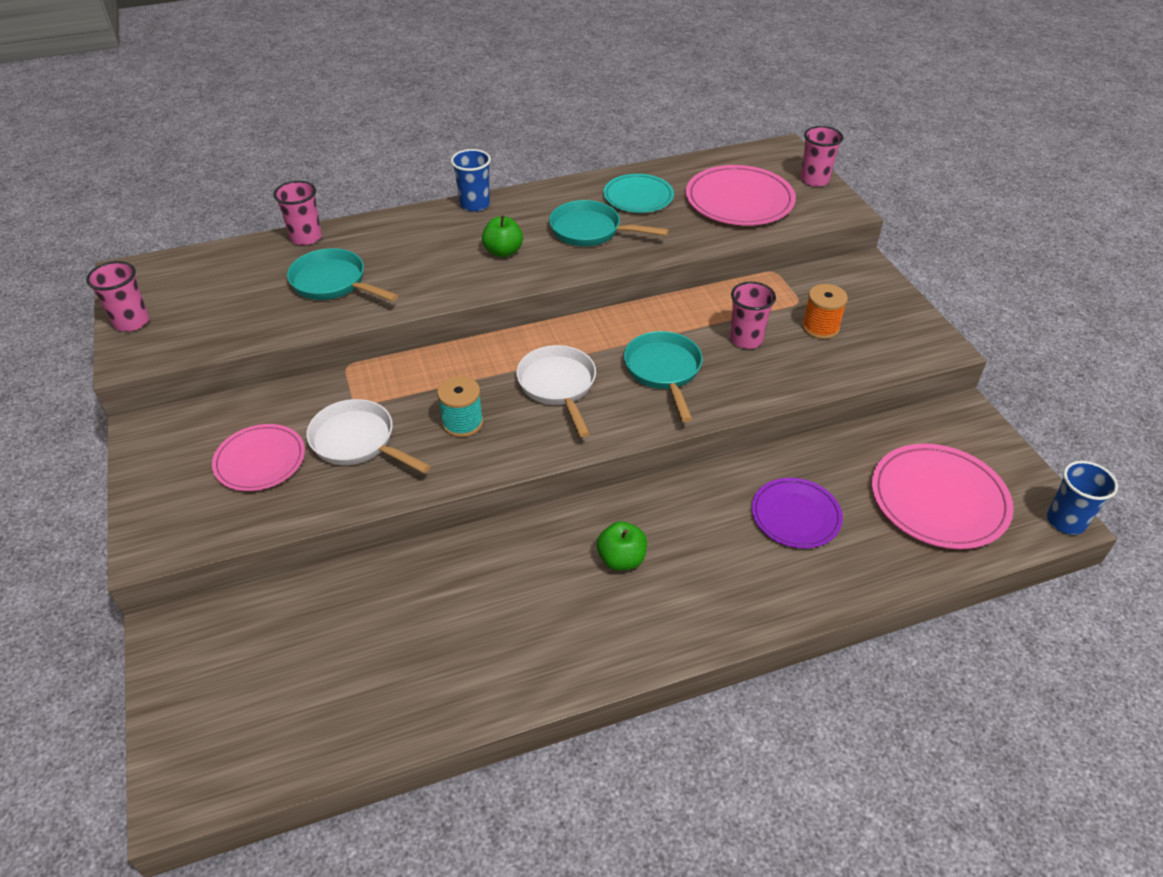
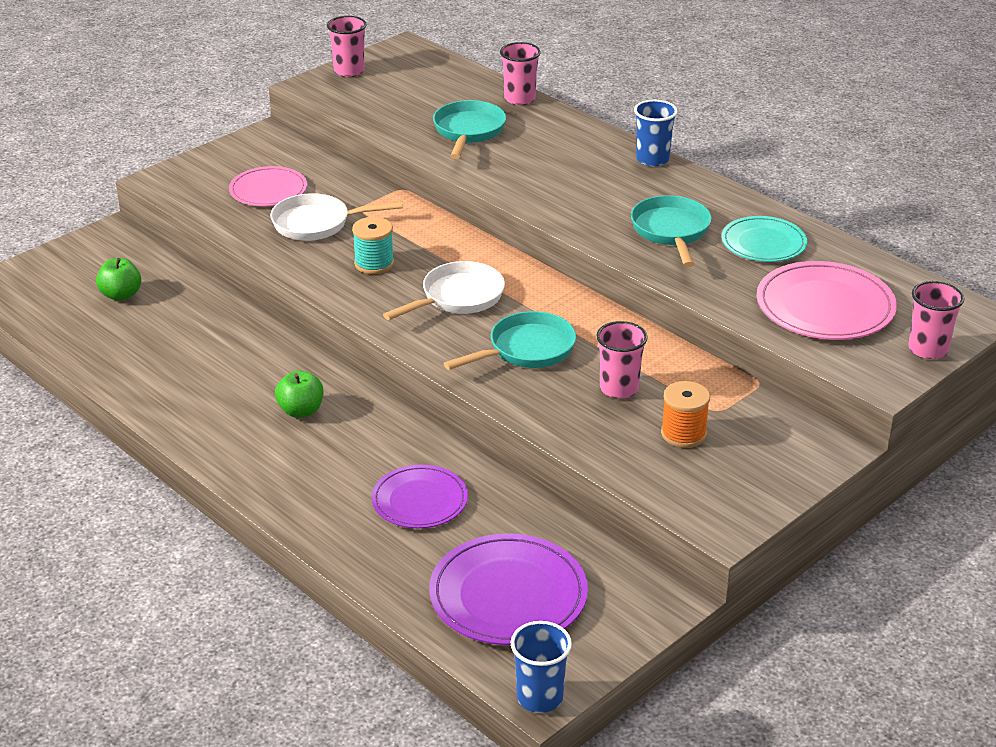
camera: 65 degrees right, 10 degrees down
white pan [306,399,431,473] -> white pan turned 105 degrees counterclockwise [270,193,403,241]
green apple [482,216,523,257] -> green apple moved to [96,258,141,301]
pink plate [872,444,1014,549] -> purple plate [429,533,588,645]

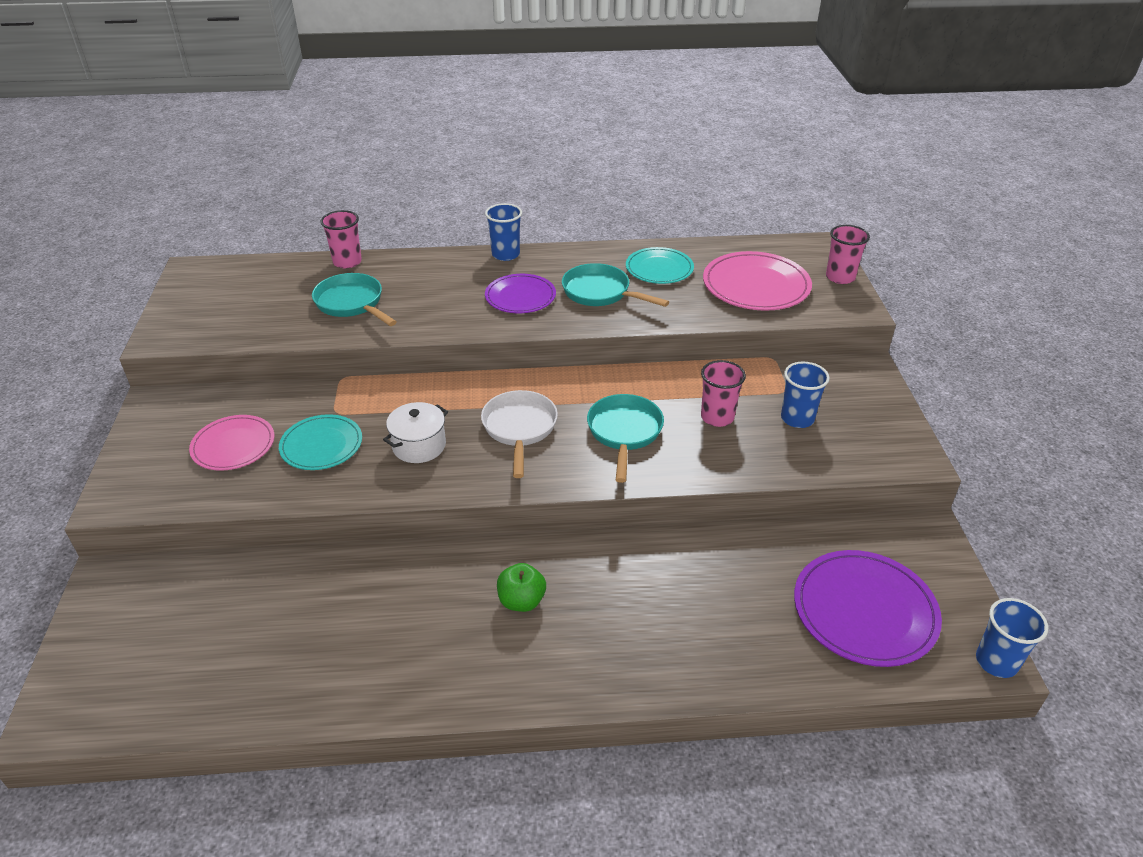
camera: 50 degrees left, 5 degrees up
green apple [96,258,141,301] -> none
white pan [270,193,403,241] -> turquoise plate [279,414,362,470]
pink cup [327,16,367,77] -> none
turquoise spool [352,217,394,274] -> white pot [383,402,448,463]
purple plate [371,465,468,528] -> purple plate moved to [485,274,556,313]
orange spool [661,381,710,448] -> blue cup [781,362,830,428]

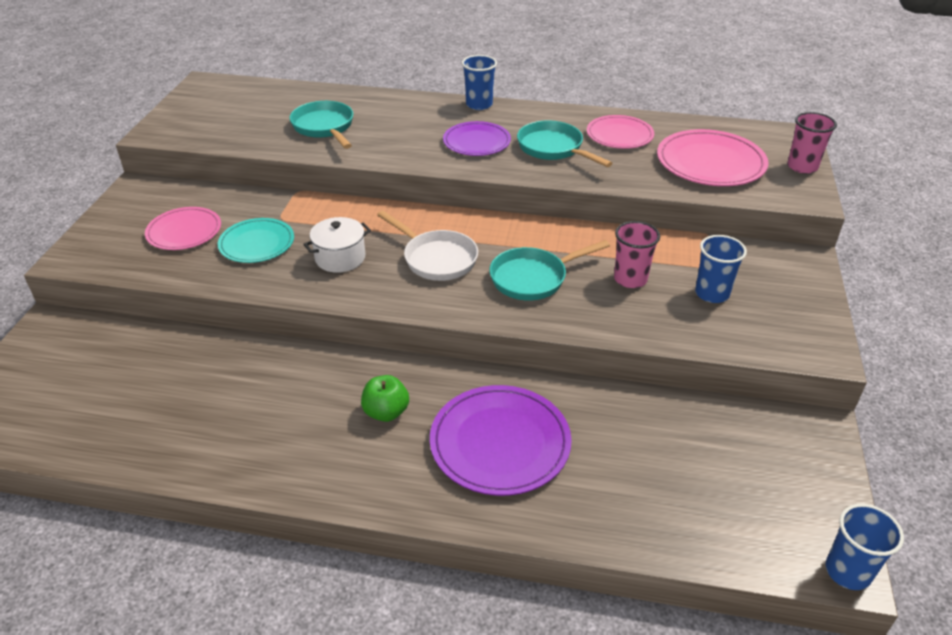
camera: 15 degrees right, 0 degrees up
pink cup [321,210,362,268] -> none
white pan [481,390,558,478] -> white pan turned 120 degrees clockwise [377,211,478,281]
turquoise pan [587,394,664,483] -> turquoise pan turned 135 degrees counterclockwise [490,240,610,301]
turquoise plate [626,247,694,284] -> pink plate [587,115,654,149]
purple plate [794,550,942,667] -> purple plate moved to [430,385,572,496]

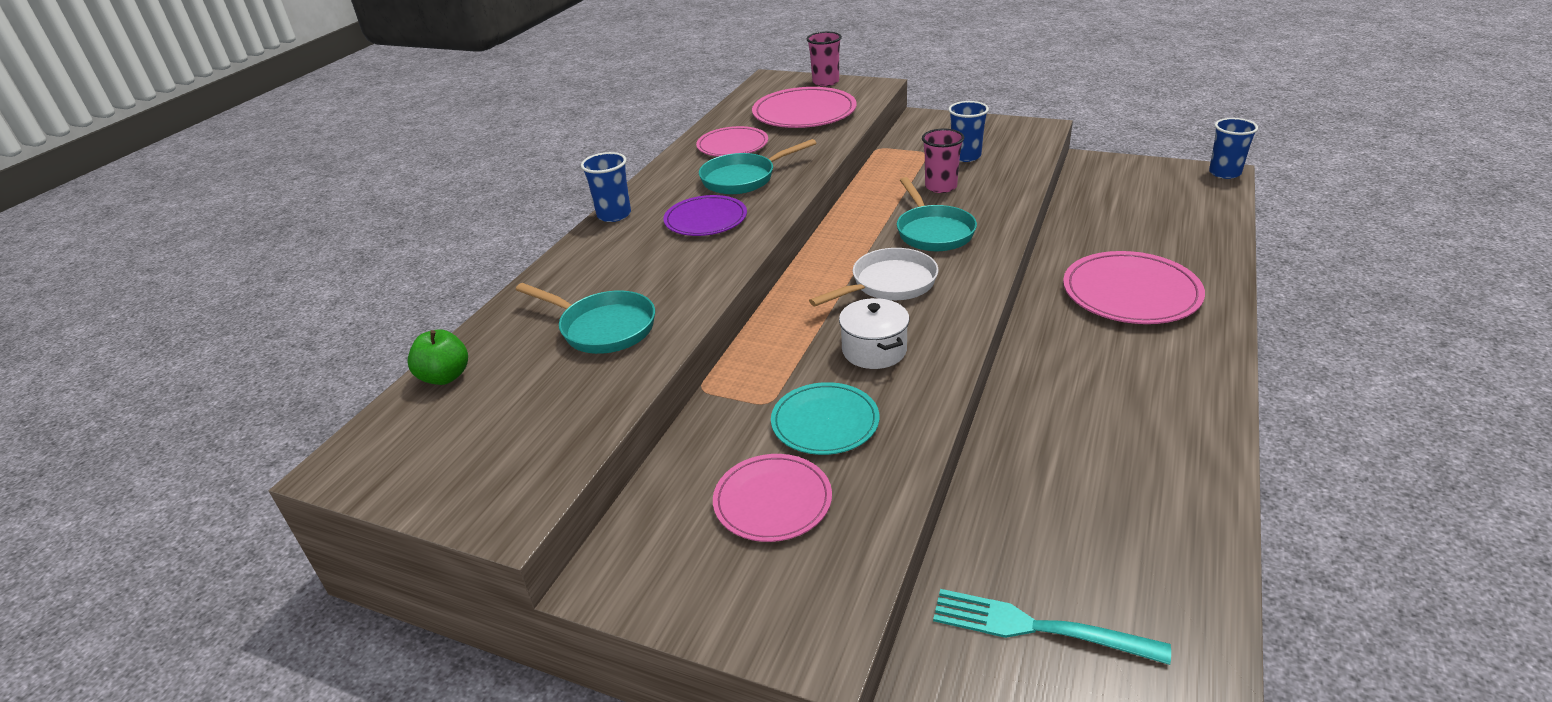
camera: 75 degrees left, 5 degrees down
turquoise pan [289,101,353,149] -> turquoise pan turned 135 degrees counterclockwise [515,283,655,354]
green apple [361,375,409,422] -> green apple moved to [407,329,468,385]
purple plate [430,385,572,496] -> pink plate [1063,251,1205,324]
none -> turquoise fork [933,589,1171,665]

